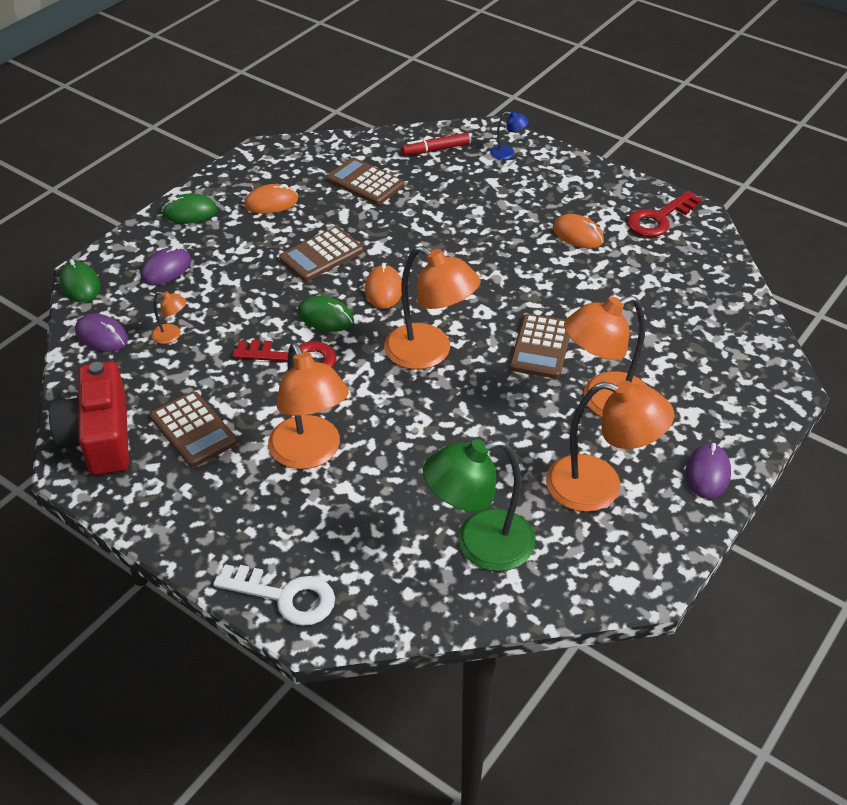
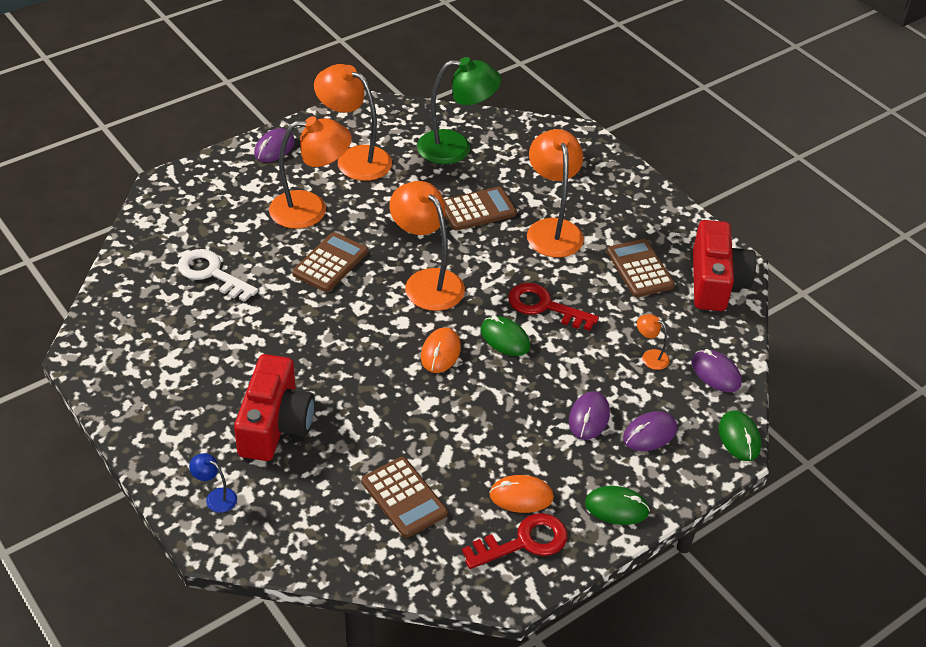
camera: 165 degrees left, 0 degrees up
white key [213,564,335,626] -> white key moved to [178,249,258,302]
brown calculator [279,226,364,281] -> brown calculator moved to [444,187,517,231]
red marker [401,133,470,155] -> none
orange mouse [553,214,604,248] -> none
red key [627,191,702,237] -> red key moved to [462,513,567,569]
none -> red camera [234,354,315,461]
none -> purple mouse [569,391,610,440]

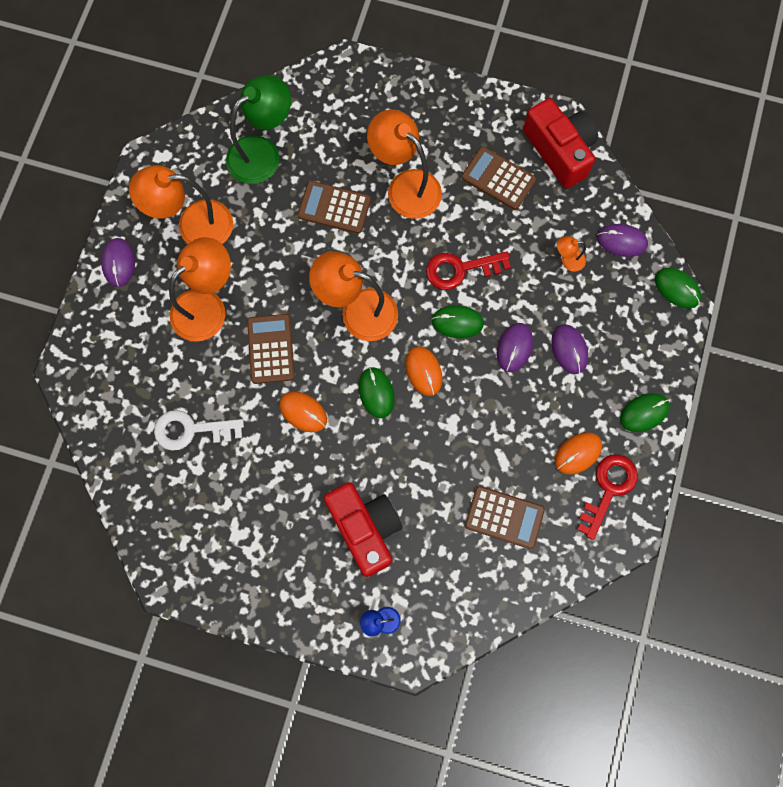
camera: 35 degrees left, 30 degrees up
brown calculator [444,187,517,231] -> brown calculator turned 105 degrees counterclockwise [298,181,371,234]
purple mouse [623,411,677,451] -> purple mouse moved to [497,323,533,372]
none -> orange mouse [279,391,327,432]
none -> green mouse [359,367,395,418]

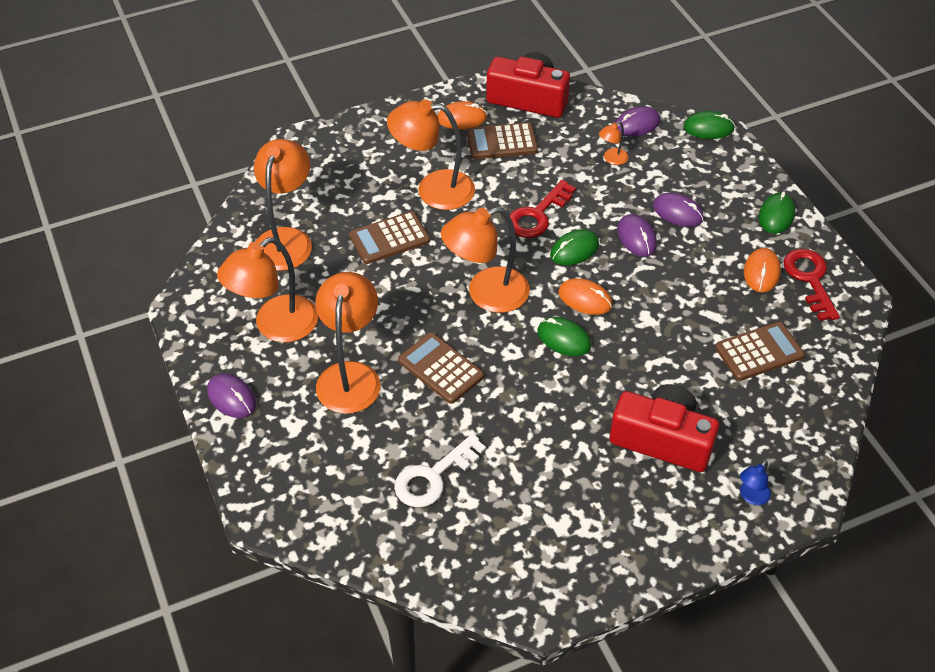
camera: 40 degrees left, 25 degrees down
green lamp [226,75,291,184] -> orange lamp [254,139,312,271]
orange mouse [279,391,327,432] -> orange mouse moved to [438,101,487,129]

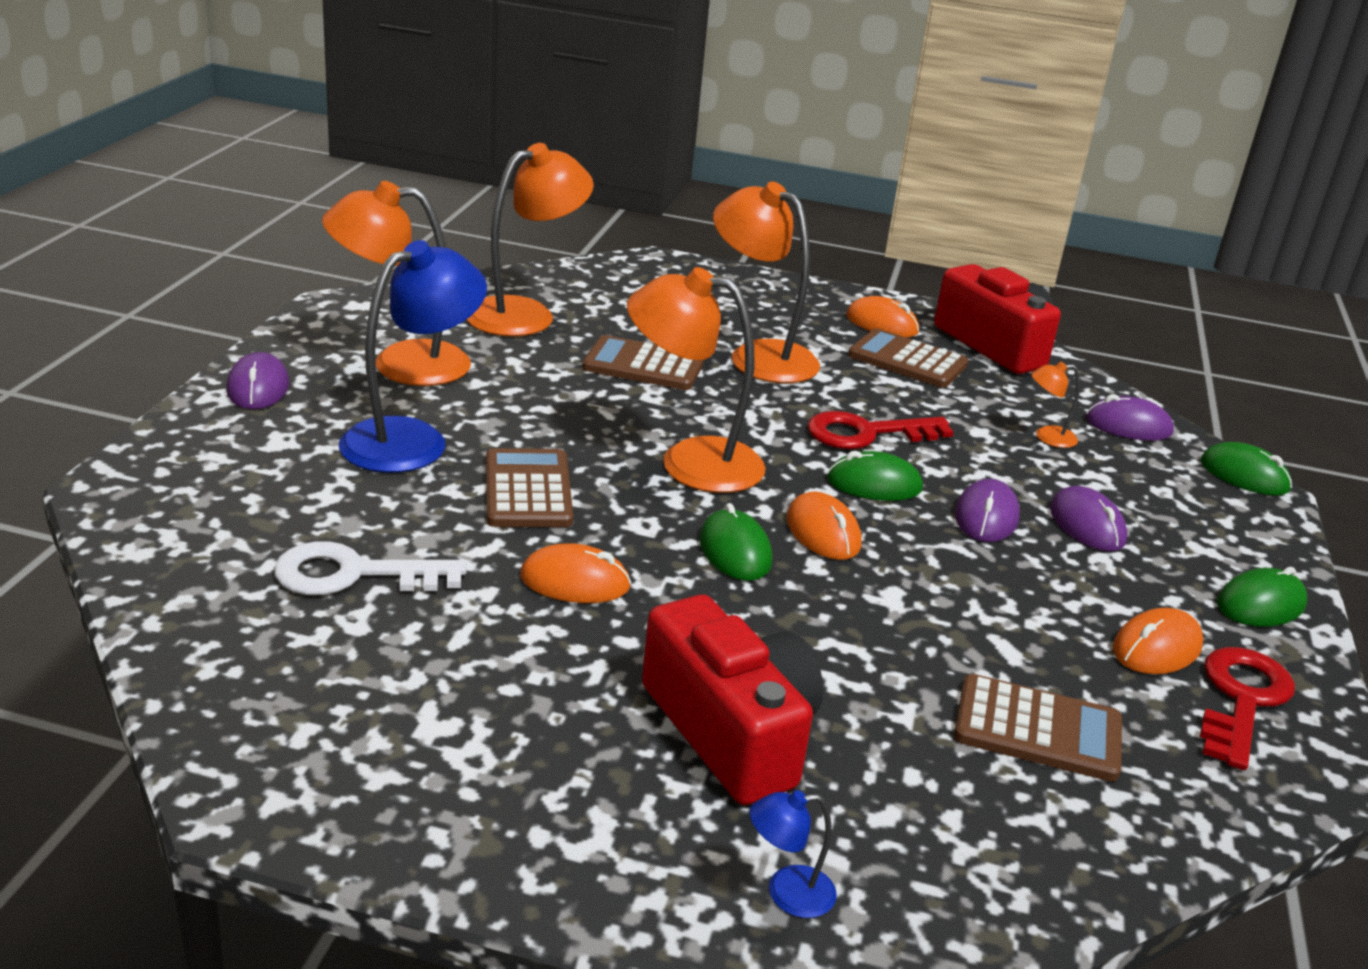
camera: 35 degrees right, 20 degrees down
orange lamp [315,272,380,414] -> blue lamp [339,240,487,473]
none -> orange mouse [520,543,631,603]

